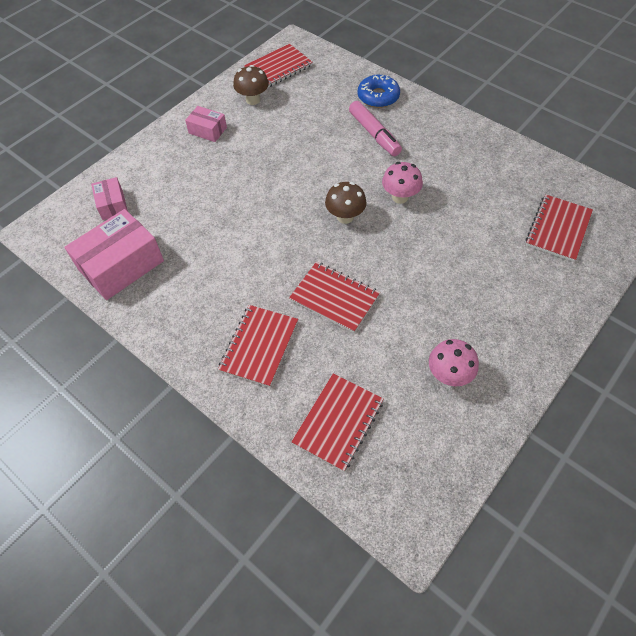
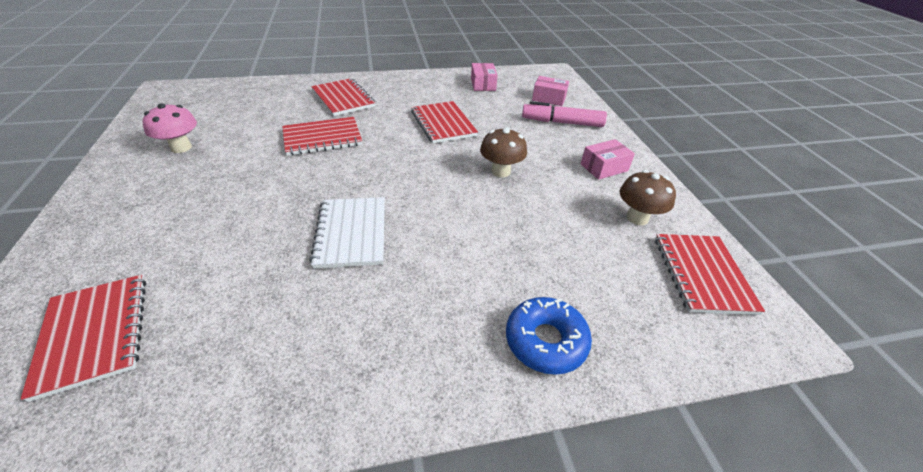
camera: 125 degrees right, 15 degrees down
pink box [64,209,164,300] -> pink box [471,63,498,91], size x0.53
red notebook [291,373,384,472] -> red notebook moved to [411,101,478,144]
brown mushroom [325,182,367,224] -> brown mushroom moved to [480,127,527,177]
pink marker [349,101,402,156] -> pink marker moved to [522,101,607,127]
pink mushroom [382,162,423,204] -> white notebook [309,197,385,269]

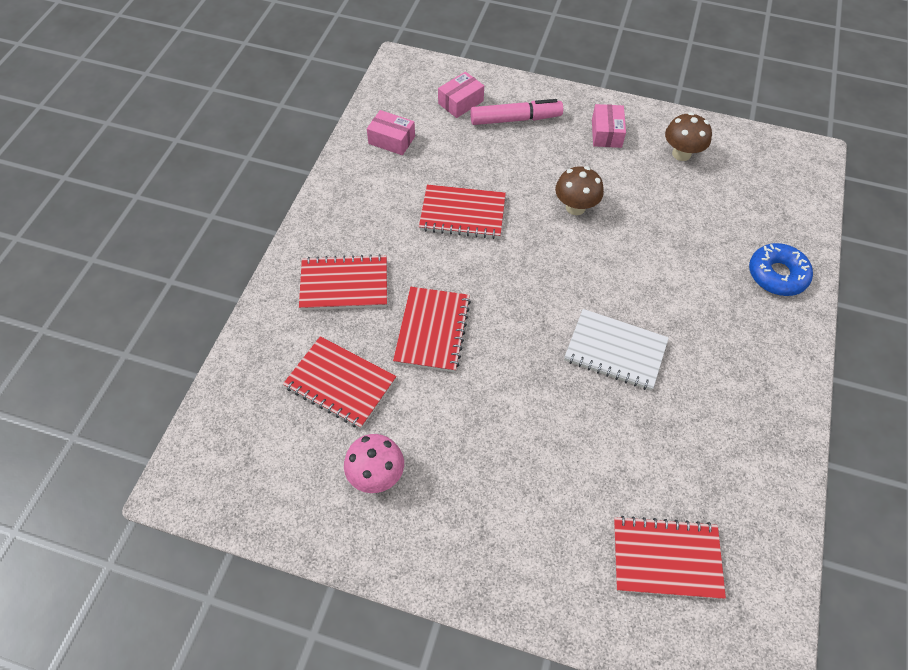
camera: 60 degrees left, 15 degrees up
pink marker [522,101,607,127] -> pink marker turned 135 degrees counterclockwise [470,99,563,125]
red notebook [655,234,765,315] -> red notebook moved to [283,336,397,429]

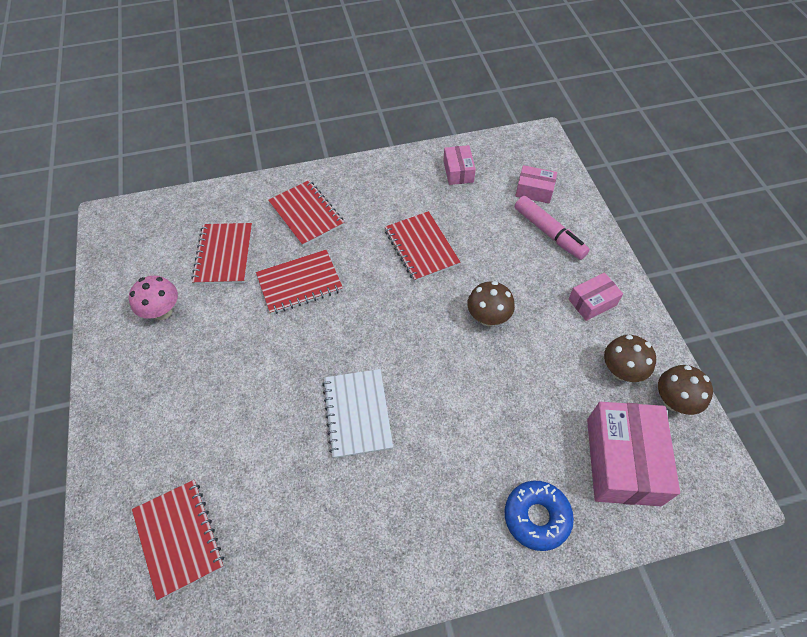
camera: 60 degrees right, 0 degrees up
none -> pink box [587,402,680,506]
none -> brown mushroom [658,365,713,415]

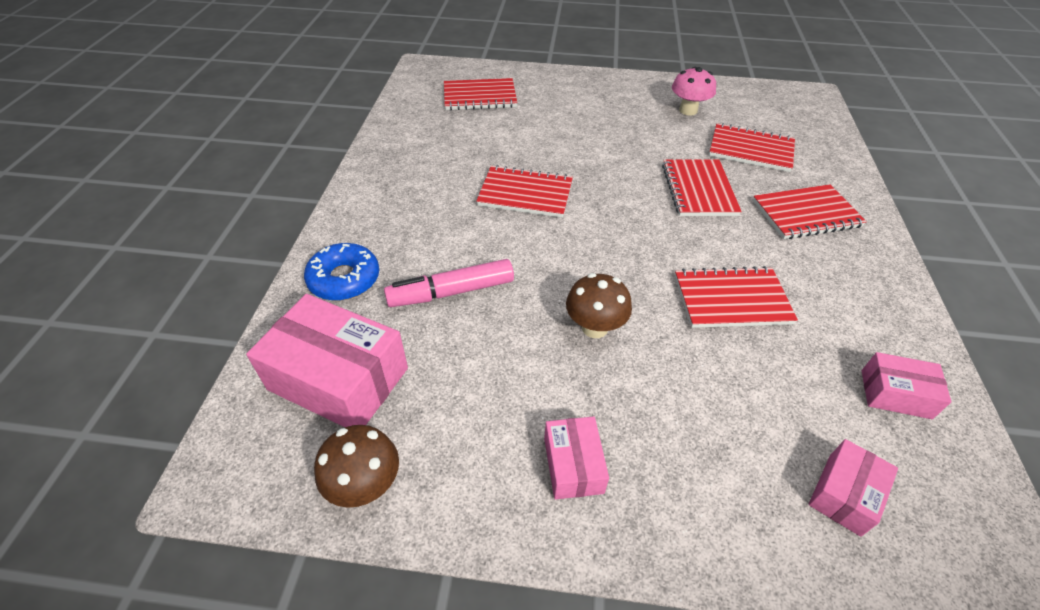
camera: 110 degrees right, 10 degrees down
white notebook [322,369,393,458] -> red notebook [476,165,573,218]
pink marker [515,196,590,260] -> pink marker moved to [384,259,514,307]
brown mushroom [604,335,656,382] -> none

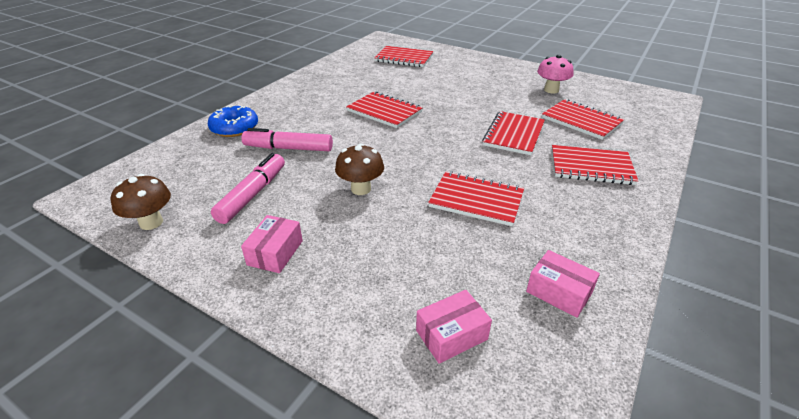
camera: 25 degrees right, 10 degrees down
pink box [246,294,408,427] -> none
none -> pink marker [211,153,285,224]

